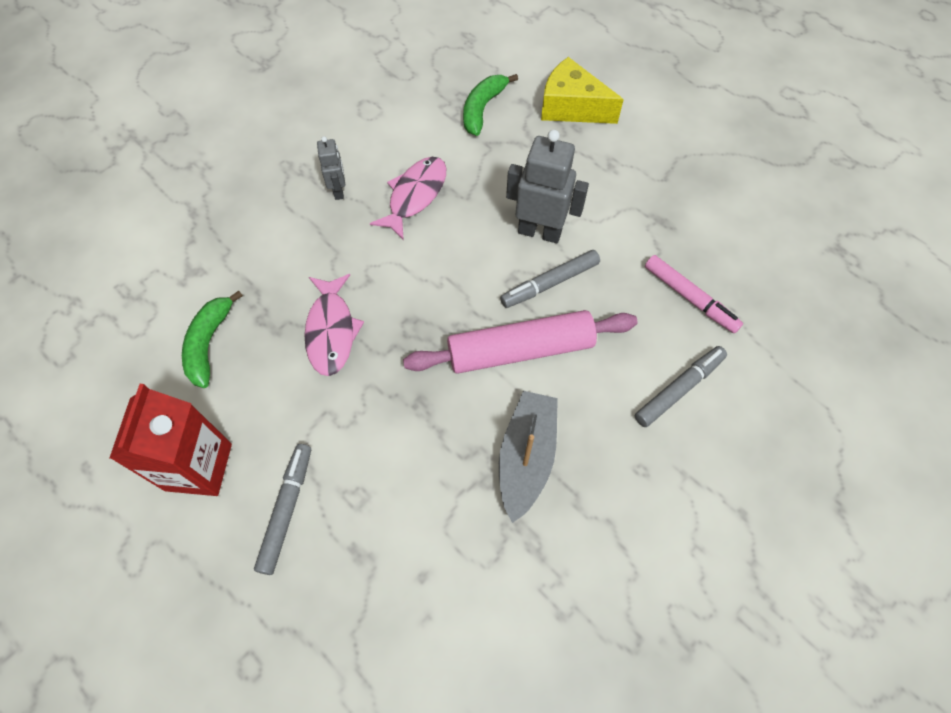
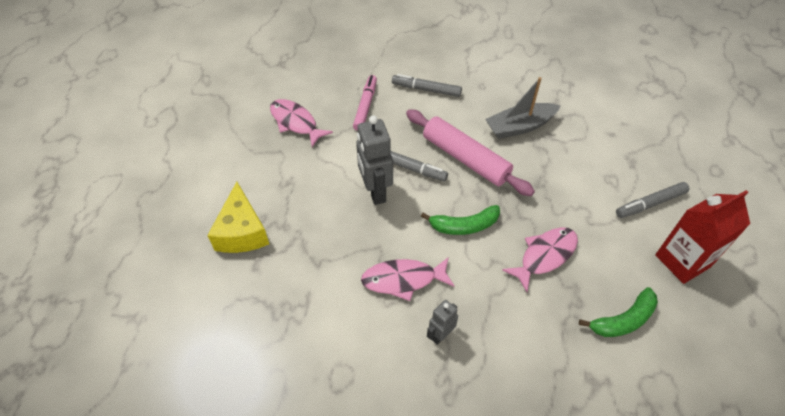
camera: 125 degrees left, 10 degrees down
green banana [463,74,518,136] -> green banana moved to [421,205,500,235]
none -> pink fish [270,99,333,147]

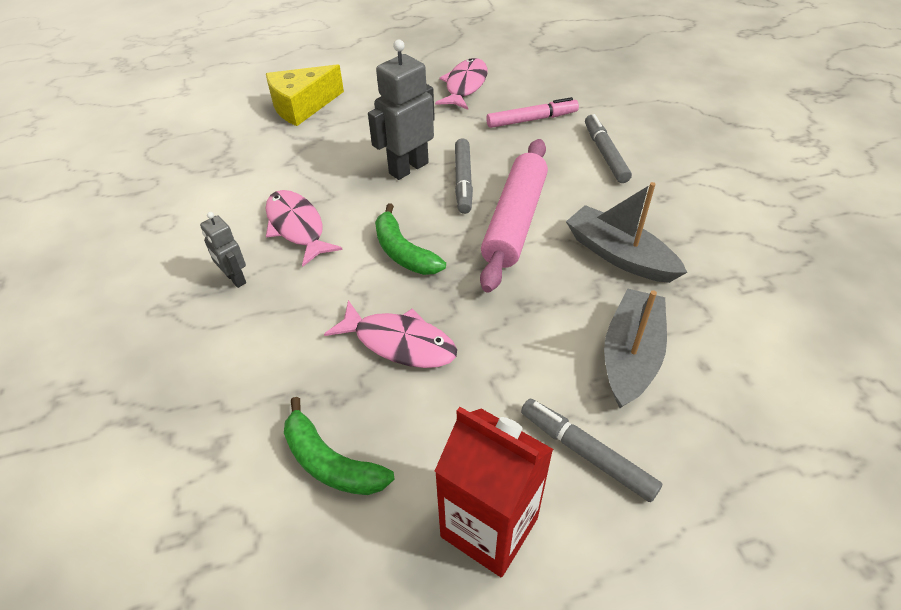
camera: 65 degrees right, 5 degrees down
grey robot [427,300,458,345] -> grey robot turned 150 degrees counterclockwise [200,212,246,288]
none -> grey boat [604,288,667,408]

